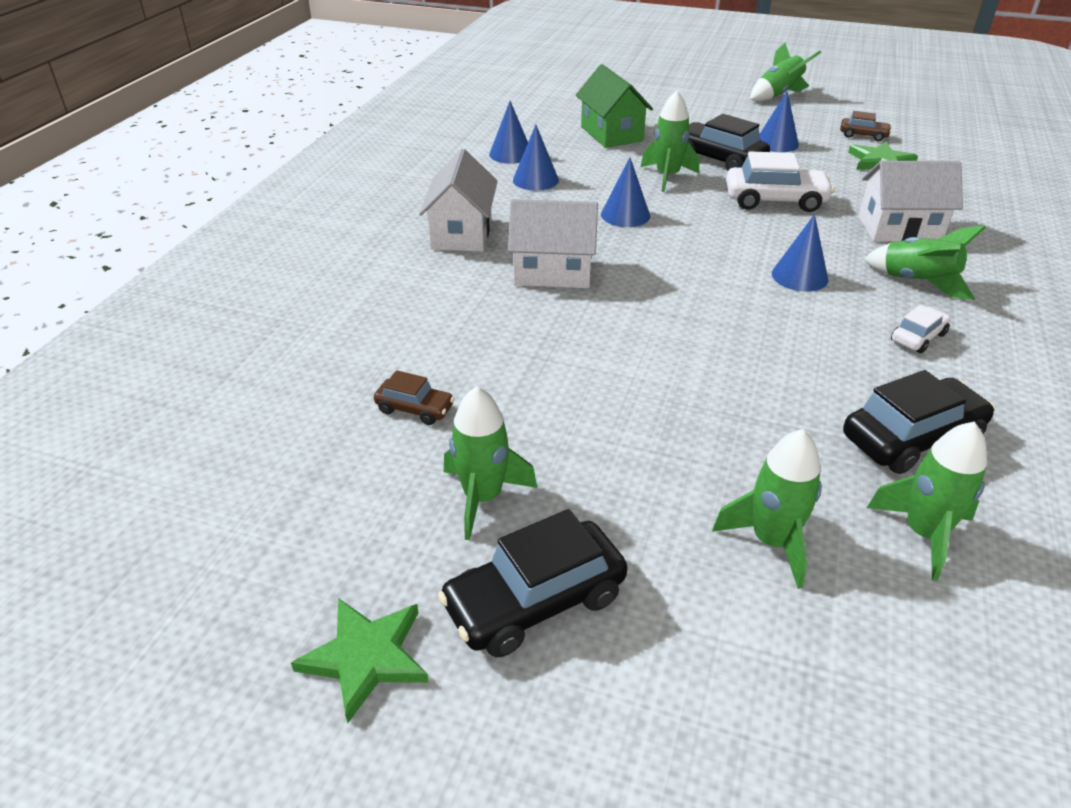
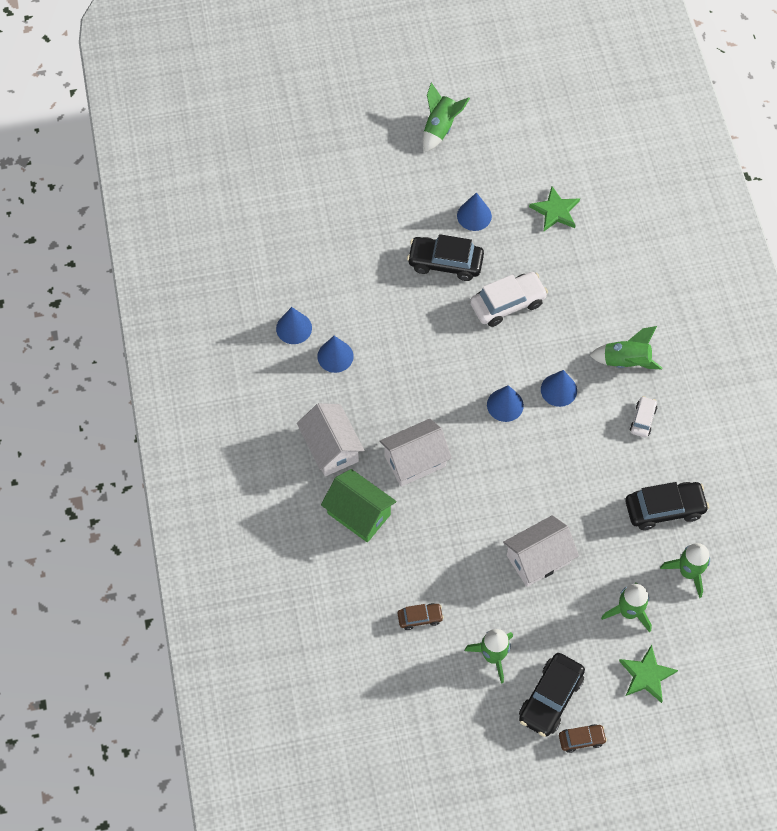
camera: 30 degrees left, 25 degrees up
green star [291,598,429,723] -> green star moved to [619,645,678,703]
green house [576,64,653,148] -> green house moved to [321,469,396,543]
blue cone [601,157,650,227] -> blue cone moved to [487,385,524,422]
green rocket [641,91,699,192] -> none
brown car [840,111,892,141] -> brown car moved to [559,724,607,753]
black car [843,370,995,474] -> black car turned 45 degrees clockwise [625,482,709,530]
white house [858,161,963,242] -> white house moved to [503,515,579,587]

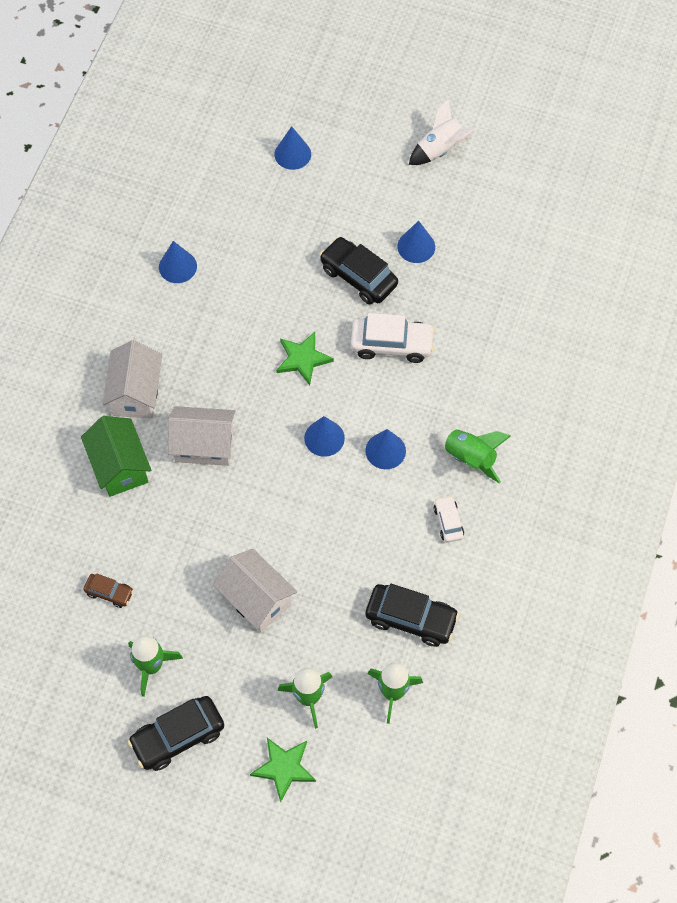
camera: 30 degrees right, 0 degrees up
blue cone [317,336,354,373] -> blue cone moved to [274,126,311,170]
green rocket [423,82,470,152] -> white rocket [409,99,474,165]
white house [503,515,579,587] -> white house turned 45 degrees clockwise [213,549,297,633]
green star [529,186,580,231] -> green star moved to [276,332,334,385]
brown car [559,724,607,753] -> none
white car [630,396,657,437] -> white car turned 60 degrees counterclockwise [433,495,464,542]

